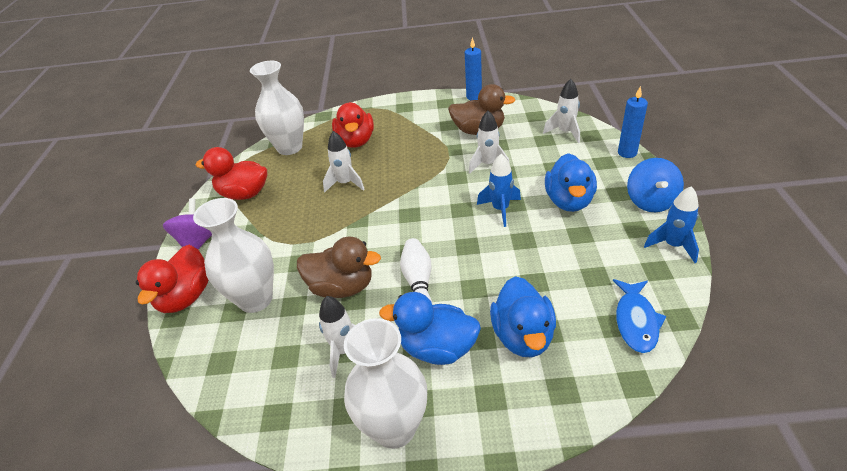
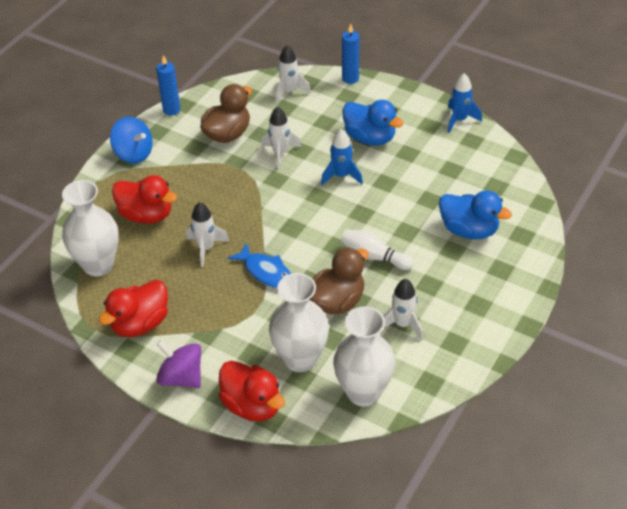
camera: 60 degrees left, 5 degrees up
white vase [344,318,427,449] -> white vase moved to [333,306,395,407]
blue duck [379,292,481,365] -> none
blue fish [613,279,667,353] -> blue fish moved to [228,242,291,288]
blue spinning top [627,158,684,212] -> blue spinning top moved to [110,117,153,163]

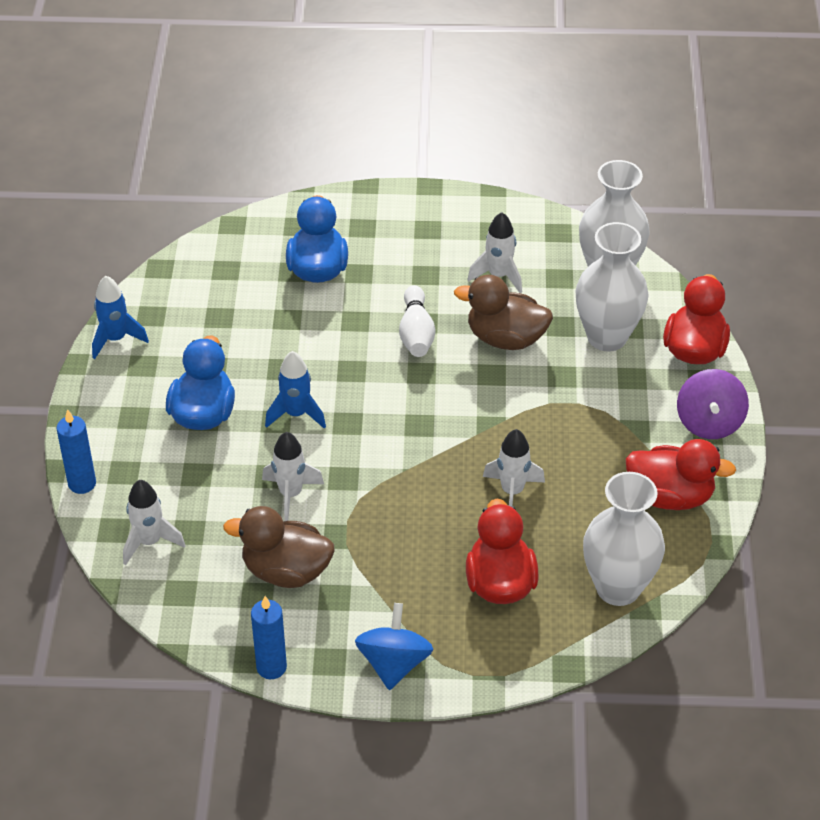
camera: 120 degrees left, 0 degrees up
blue fish [228,242,291,288] -> none

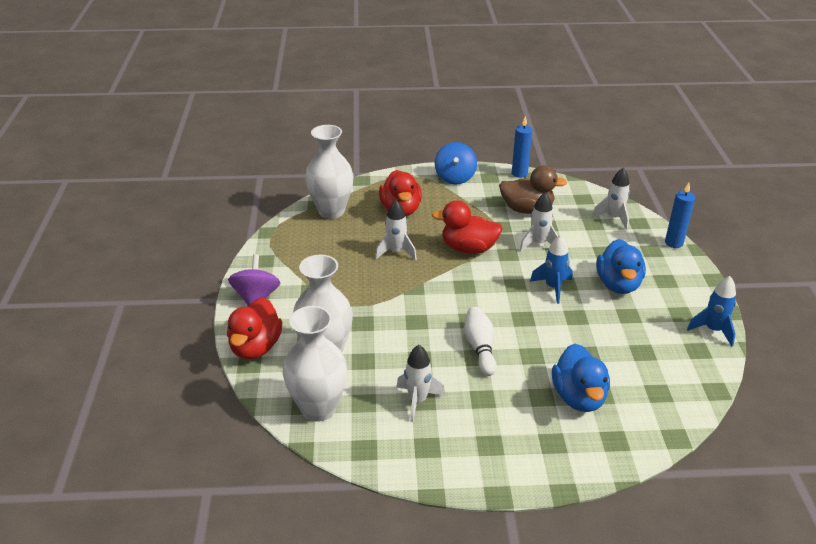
camera: 175 degrees right, 10 degrees down
brown duck [454,275,553,350] -> none
red duck [626,439,736,510] -> red duck moved to [432,200,503,254]

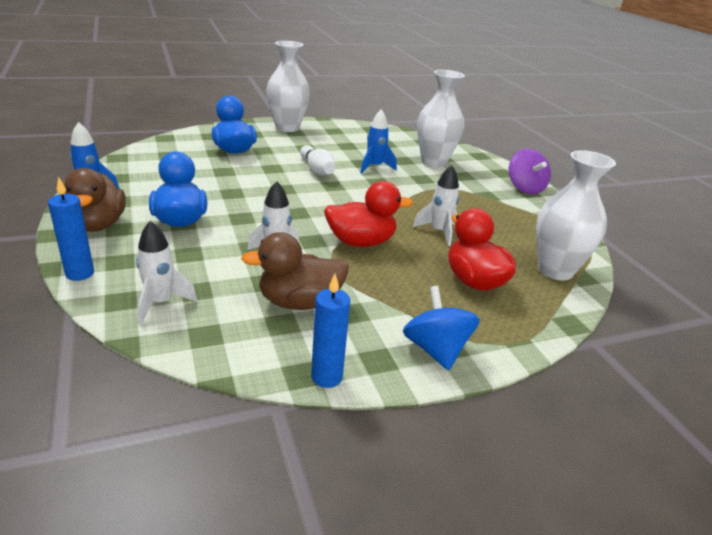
camera: 160 degrees right, 5 degrees down
red duck [227,297,283,359] -> none
white vase [283,306,348,422] -> white vase moved to [266,41,310,132]
white rocket [397,345,445,422] -> none
blue rocket [530,235,572,304] -> blue rocket moved to [360,109,397,174]
none -> brown duck [64,168,126,232]

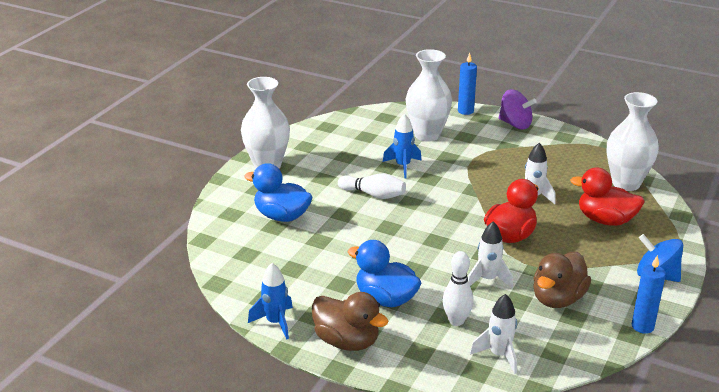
camera: 40 degrees left, 0 degrees up
blue candle [48,177,94,281] -> blue candle moved to [458,53,477,115]
none -> white bowling pin [442,251,474,326]

